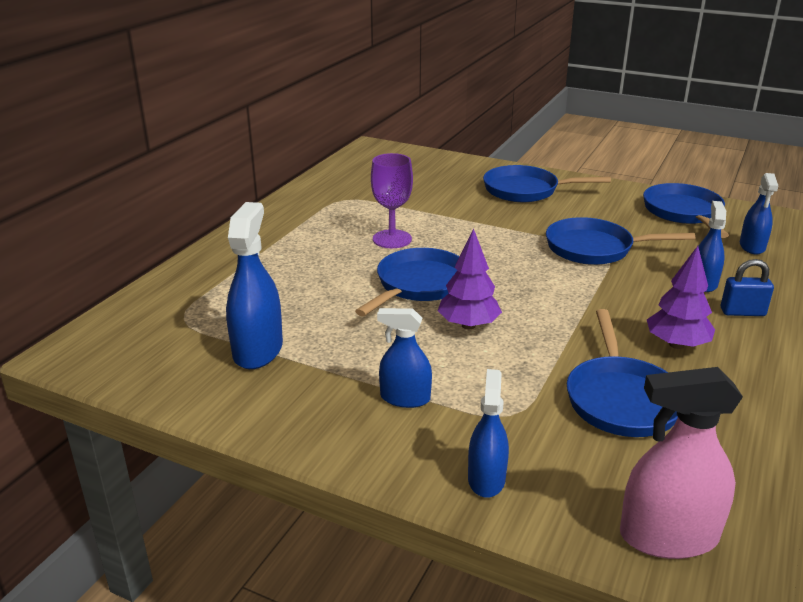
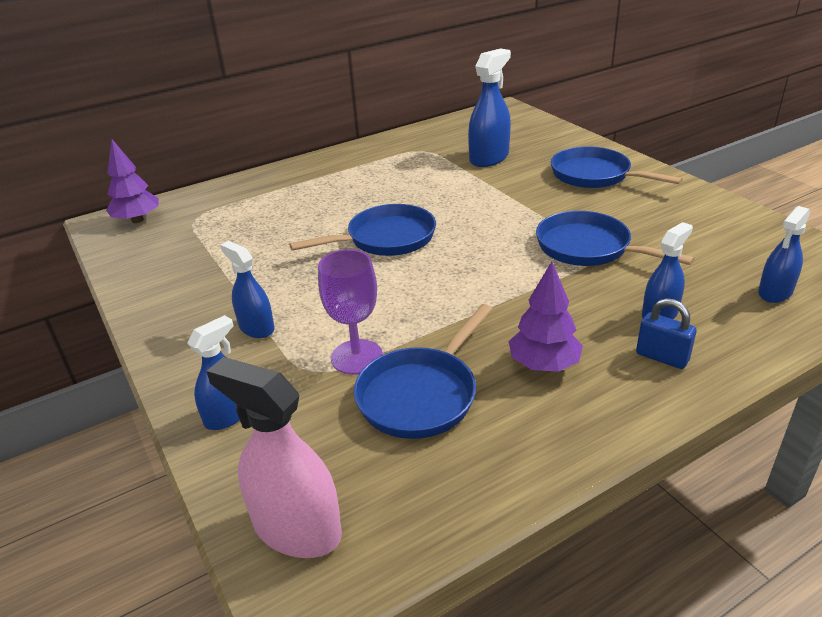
camera: 35 degrees right, 5 degrees up
blue spray bottle [226,202,283,369] -> blue spray bottle moved to [468,48,511,167]
purple goblet [371,153,413,248] -> purple goblet moved to [318,249,383,375]
purple tree [438,229,502,329] -> purple tree moved to [106,139,159,223]
blue pan [643,183,729,238] -> none

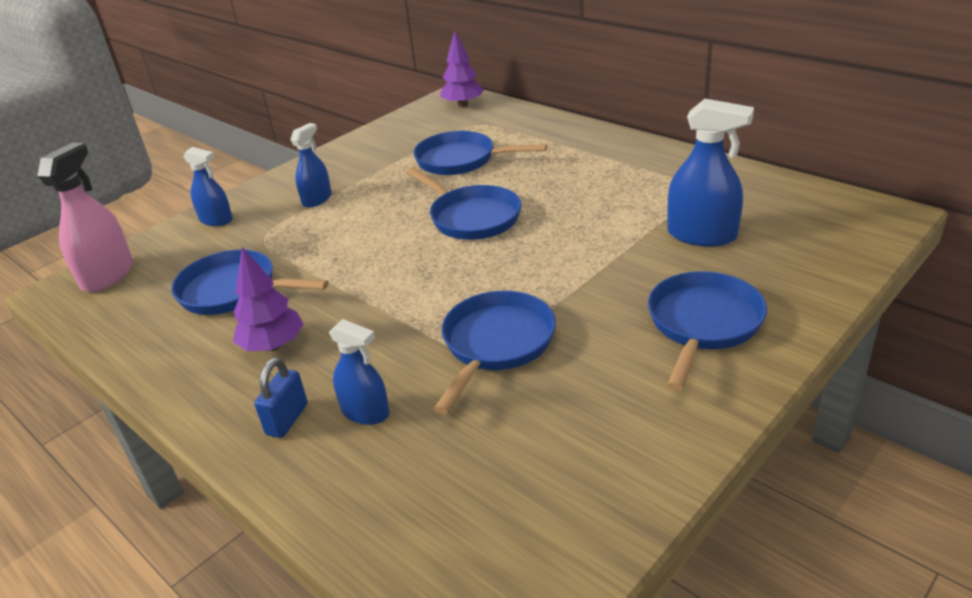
camera: 75 degrees right, 0 degrees up
purple goblet [318,249,383,375] -> none
blue spray bottle [758,206,810,303] -> none
none -> blue pan [413,131,547,175]

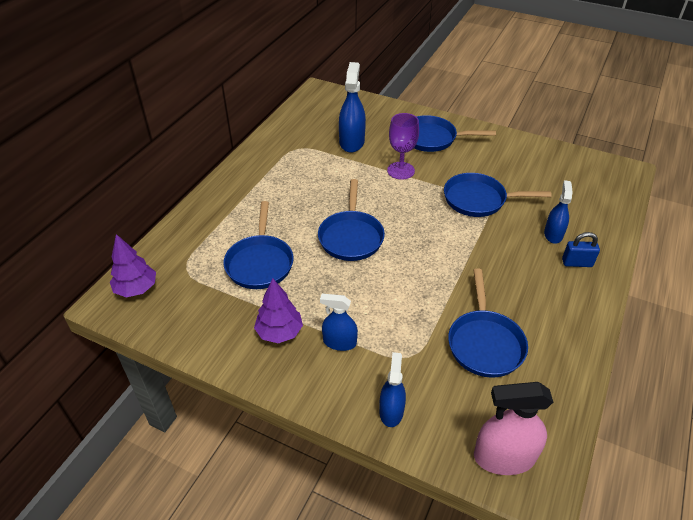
camera: 110 degrees left, 10 degrees up
purple tree [233,248,304,351] -> purple tree moved to [254,278,303,343]
blue pan [406,167,521,240] -> blue pan turned 150 degrees clockwise [318,179,385,261]
none -> purple goblet [387,113,419,180]

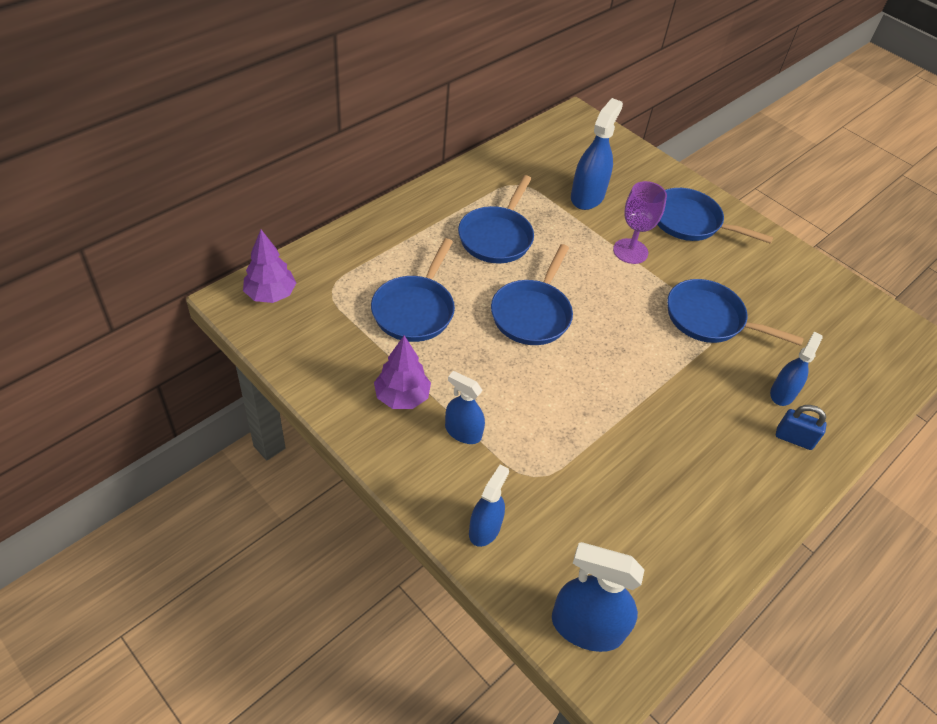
camera: 15 degrees right, 5 degrees up
blue pan [448,269,528,378] -> blue pan moved to [458,175,534,263]
pink spray bottle [474,382,553,475] -> blue spray bottle [552,542,644,652]

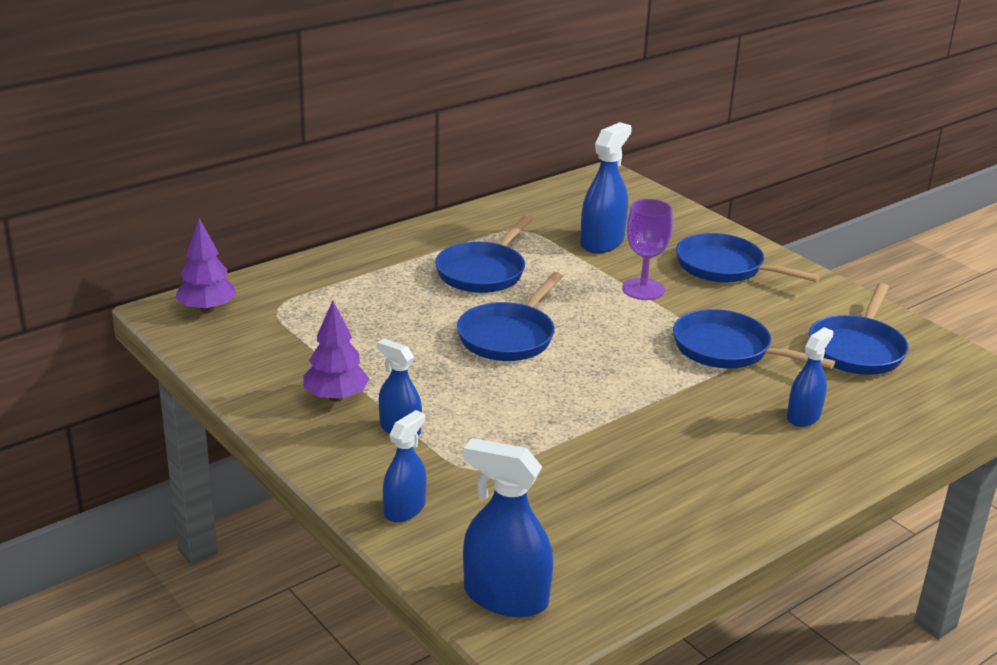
camera: 10 degrees right, 20 degrees down
blue pan [371,238,455,342] -> blue pan moved to [809,283,909,375]
blue padlock [776,405,827,450] -> none

